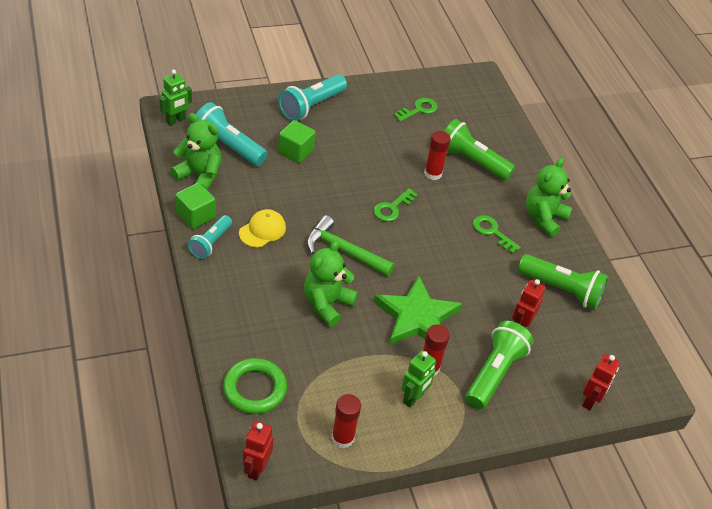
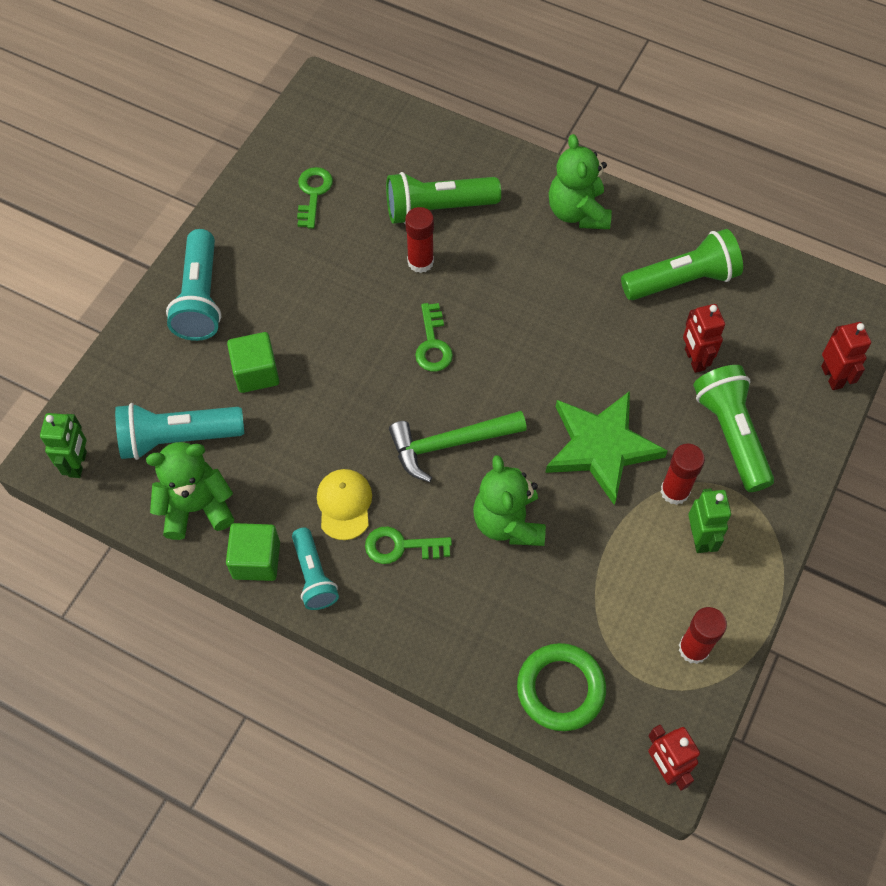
camera: 40 degrees left, 15 degrees up
green key [473,215,521,254] -> green key moved to [365,527,452,564]

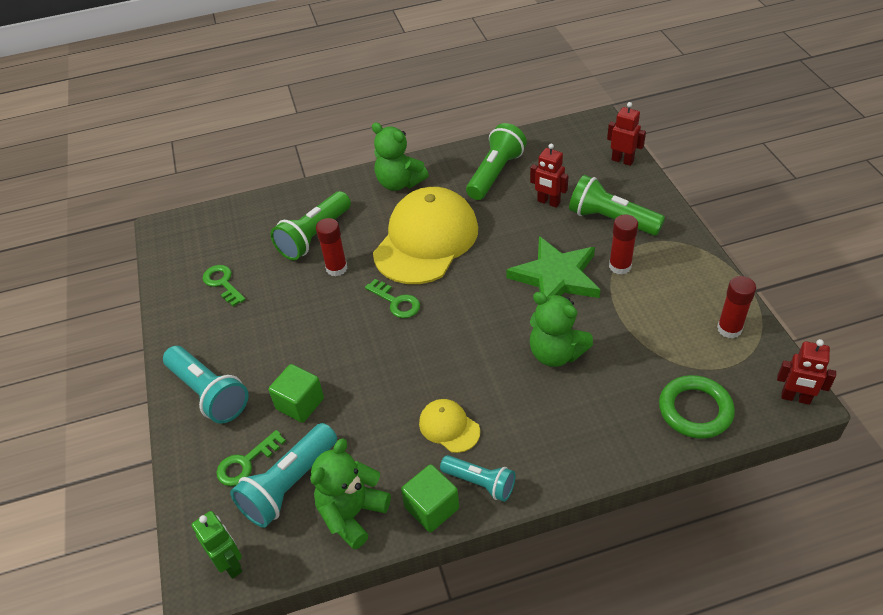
camera: 40 degrees left, 15 degrees down
green key [365,527,452,564] -> green key moved to [216,430,286,486]
green hammer [389,411,527,482] -> none
green robot [688,488,731,553] -> none
none -> yellow cap [373,187,478,284]

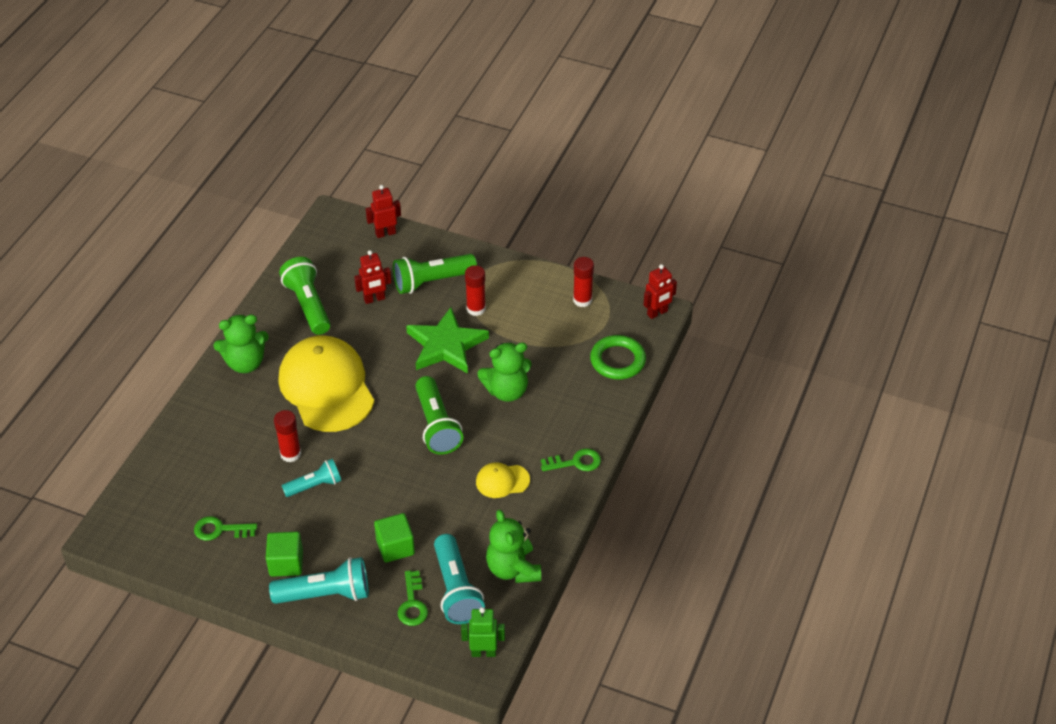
camera: 55 degrees left, 0 degrees up
green flashlight [271,191,351,260] -> green flashlight moved to [415,376,463,455]
green key [365,279,420,318] -> green key moved to [541,448,601,471]
green cube [401,464,459,532] -> green cube moved to [266,532,303,577]
turquoise flashlight [440,455,516,502] -> turquoise flashlight moved to [282,459,341,497]

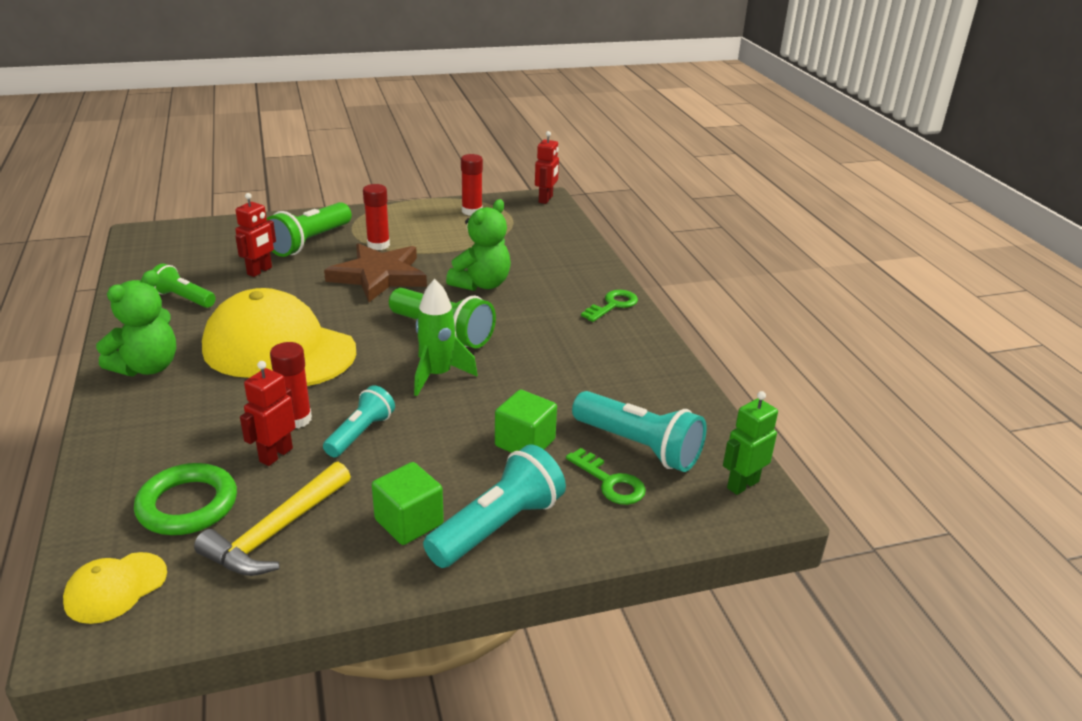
camera: 40 degrees left, 15 degrees down
green key [194,516,257,541] -> yellow hammer [194,462,351,576]
green flashlight [279,257,330,335] -> green flashlight [152,264,216,308], size x0.63
red robot [366,185,401,238] -> red robot moved to [240,361,296,466]
green star [406,307,489,374] -> brown star [324,243,427,302]
yellow cap [476,463,530,498] -> yellow cap moved to [63,552,167,624]
green teddy bear [486,510,541,583] -> none
green ring [590,335,646,379] -> green ring moved to [134,463,237,535]
none -> green rocket [414,279,478,396]

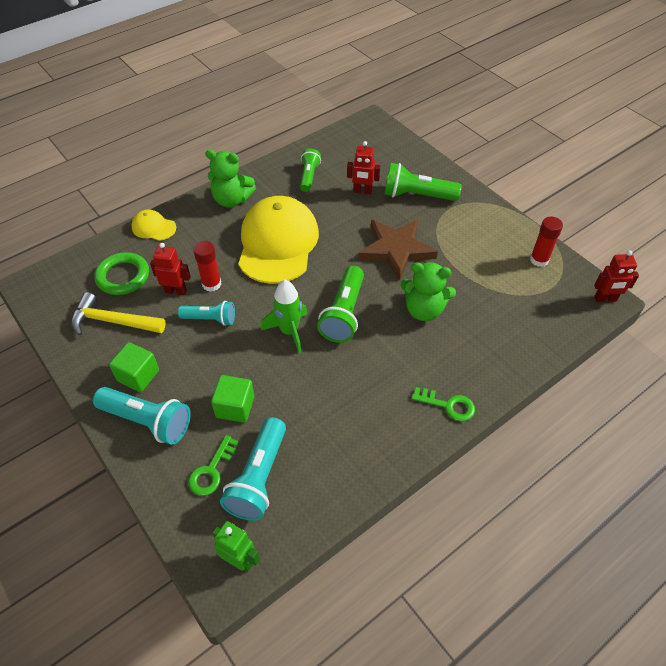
camera: 70 degrees right, 20 degrees up
yellow cap [63,552,167,624] -> yellow cap moved to [131,210,176,241]
red glue stick [363,184,390,250] -> none

